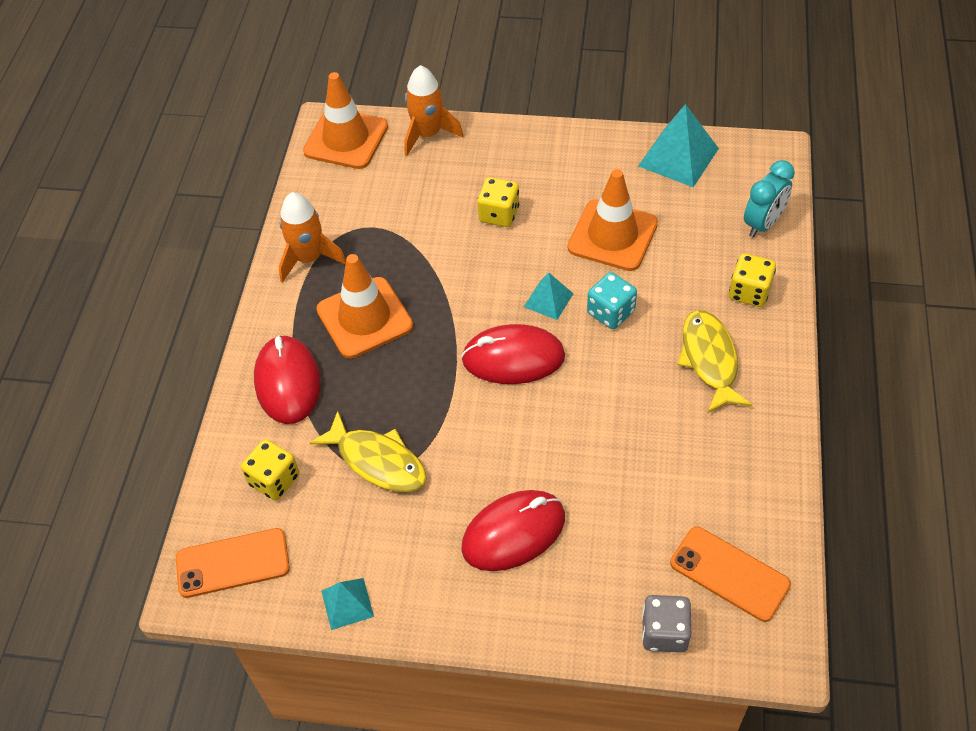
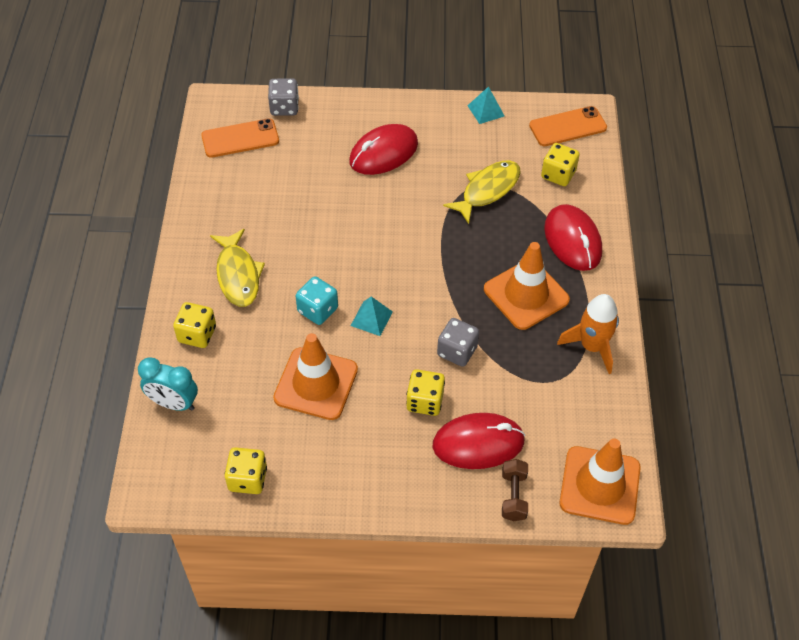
camera: 170 degrees right, 0 degrees up
yellow fish [310,411,426,492] -> yellow fish turned 105 degrees clockwise [443,161,521,224]
orange rocket [404,65,464,156] -> brown dumbbell [502,459,528,521]
red mouse [461,324,565,384] -> red mouse moved to [432,413,525,469]
turquoise pyramid [638,104,719,187] -> yellow dice [225,447,267,494]
orange phone [670,527,791,622] -> orange phone turned 45 degrees counterclockwise [201,118,279,158]
turquoise clock [744,160,795,238] -> turquoise clock turned 105 degrees counterclockwise [138,357,198,411]
none -> grey dice [437,318,479,367]

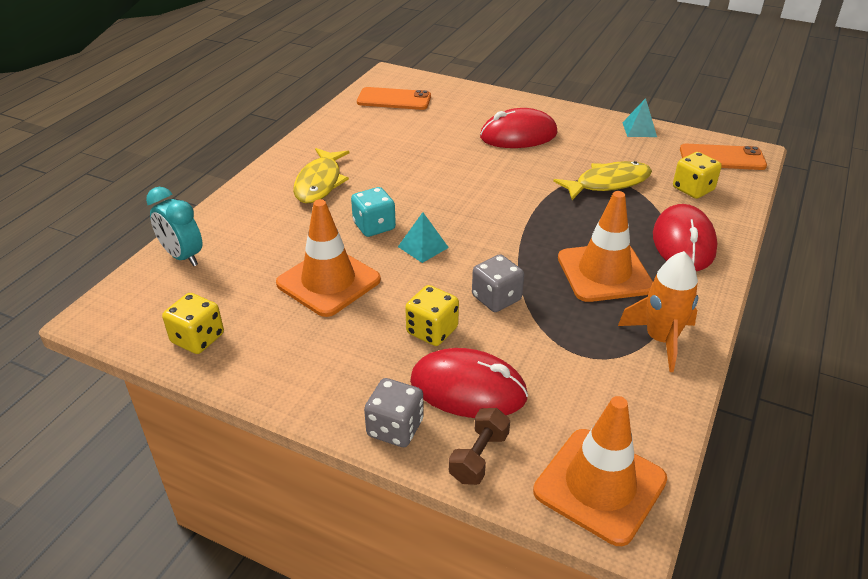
camera: 25 degrees right, 15 degrees down
yellow dice [173,302,216,348] -> none
grey dice [268,78,299,116] -> grey dice moved to [364,378,424,447]

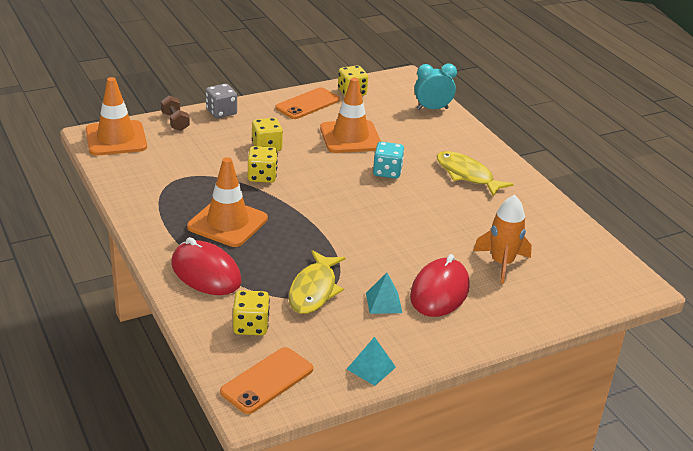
camera: 125 degrees right, 5 degrees down
orange phone [357,87,431,110] -> orange phone moved to [276,87,340,119]
turquoise pyramid [398,212,449,263] -> turquoise pyramid moved to [366,273,403,314]
red mouse [410,348,528,418] -> none
grey dice [472,254,524,312] -> yellow dice [248,146,278,183]
orange rocket [618,251,698,372] -> orange rocket moved to [473,195,532,284]

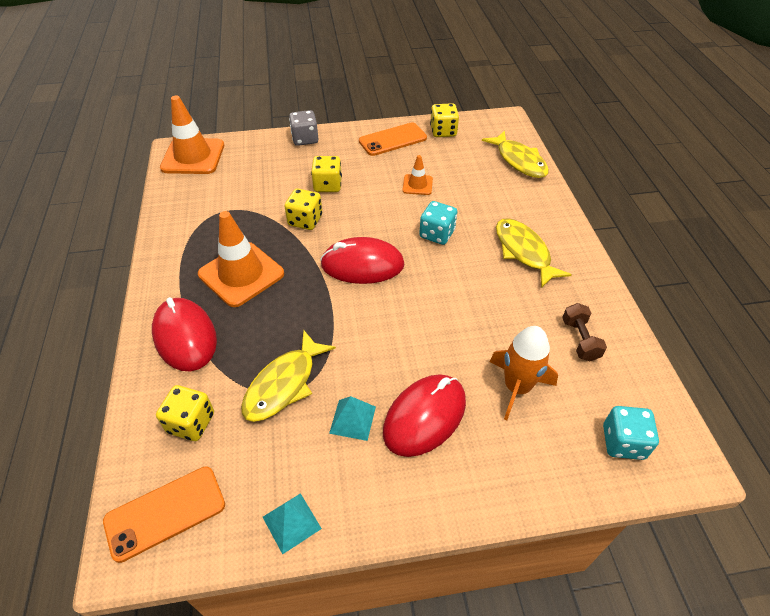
camera: 20 degrees right, 15 degrees up
brown dumbbell [161,95,190,131] -> brown dumbbell moved to [562,303,607,362]
orange traffic cone [320,77,381,153] -> orange traffic cone [402,155,433,195], size x0.51
turquoise clock [414,63,457,110] -> yellow fish [482,131,549,178]
none -> red mouse [320,237,404,284]
none -> turquoise dice [603,406,659,460]

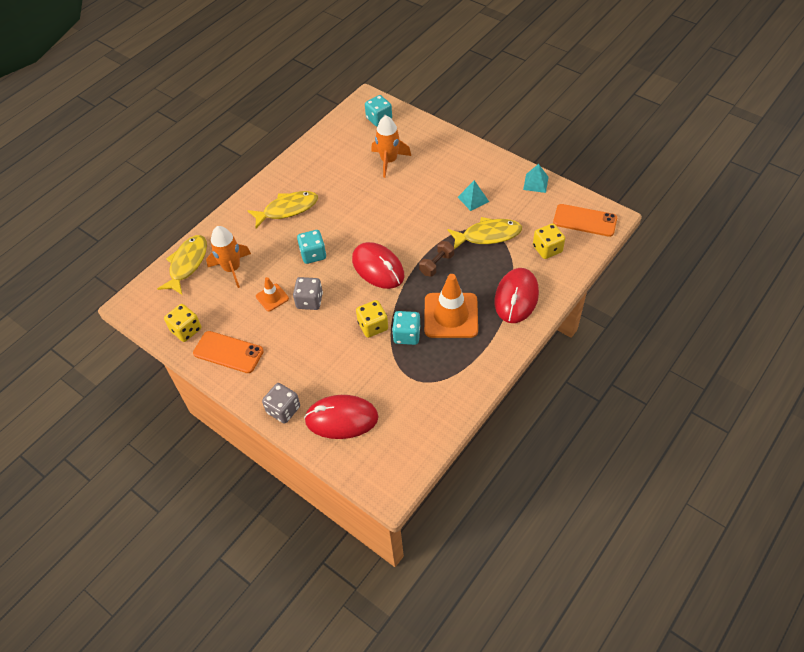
camera: 130 degrees left, 5 degrees up
orange traffic cone [160,95,224,174] -> none
yellow dice [311,156,342,192] -> none
red mouse [383,374,466,457] -> red mouse moved to [304,395,378,439]
yellow fish [496,218,572,288] -> yellow fish turned 135 degrees counterclockwise [247,191,318,228]
brown dumbbell [562,303,607,362] -> brown dumbbell moved to [419,241,454,277]
none -> orange rocket [206,226,251,288]
none -> grey dice [293,277,323,310]
none -> turquoise dice [392,311,420,345]

